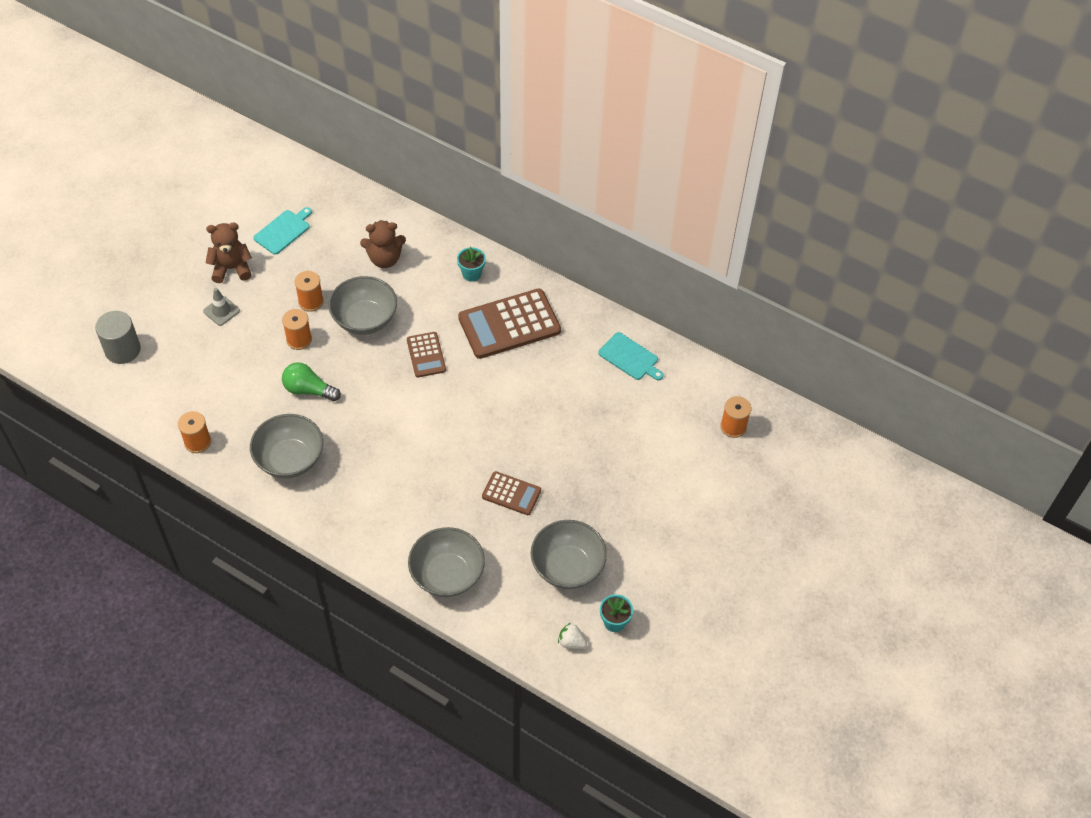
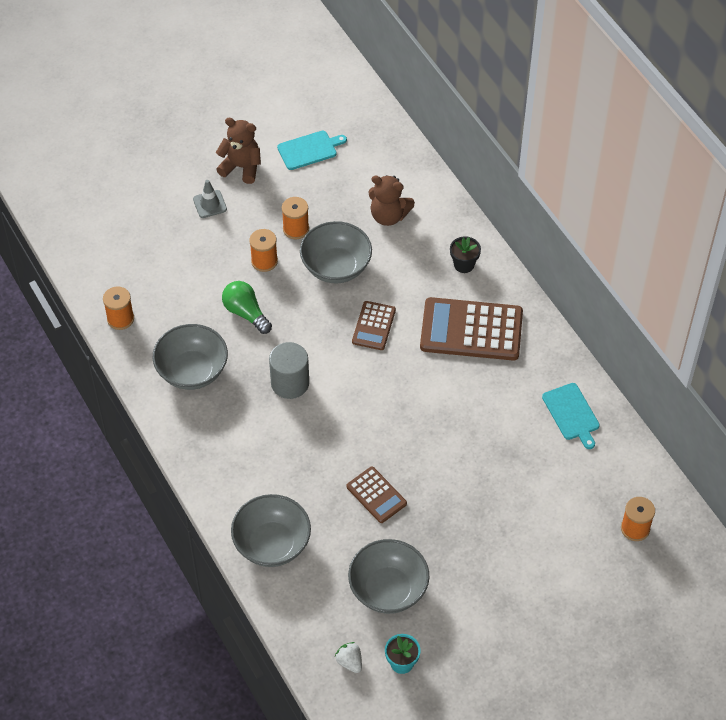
camera: 30 degrees right, 0 degrees up
grey cylinder [95,311,141,364] -> grey cylinder moved to [269,342,309,399]
turquoise flower pot [457,247,486,282] -> black flower pot [450,236,481,273]

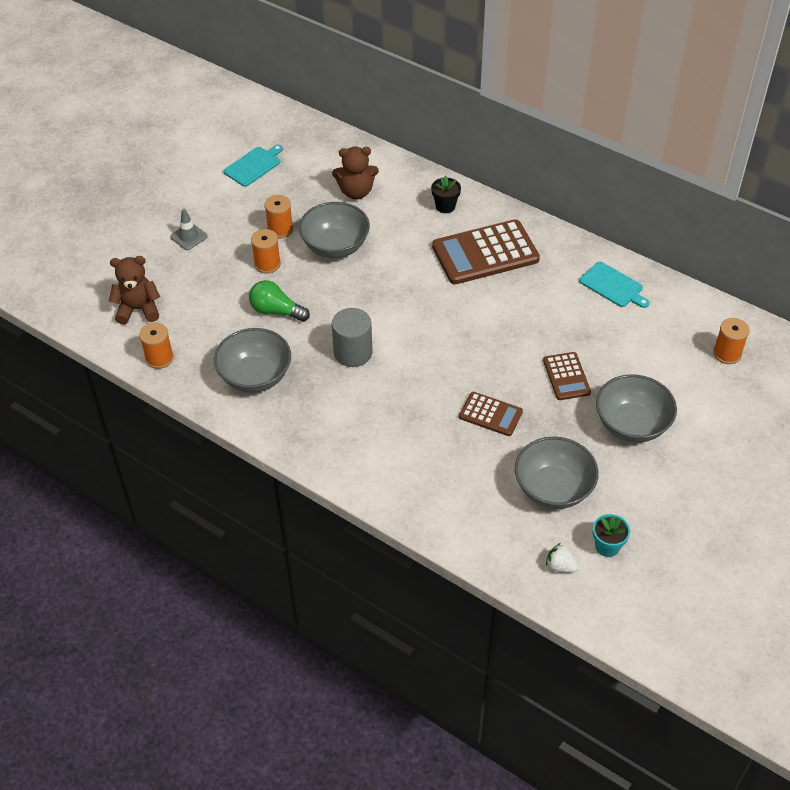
camera: 25 degrees left, 5 degrees down
brown teddy bear [216,118,261,184] -> brown teddy bear moved to [109,256,160,325]
grey bowl [231,494,311,567] -> grey bowl moved to [596,375,677,443]
brown calculator [352,301,396,350] -> brown calculator moved to [543,352,591,400]

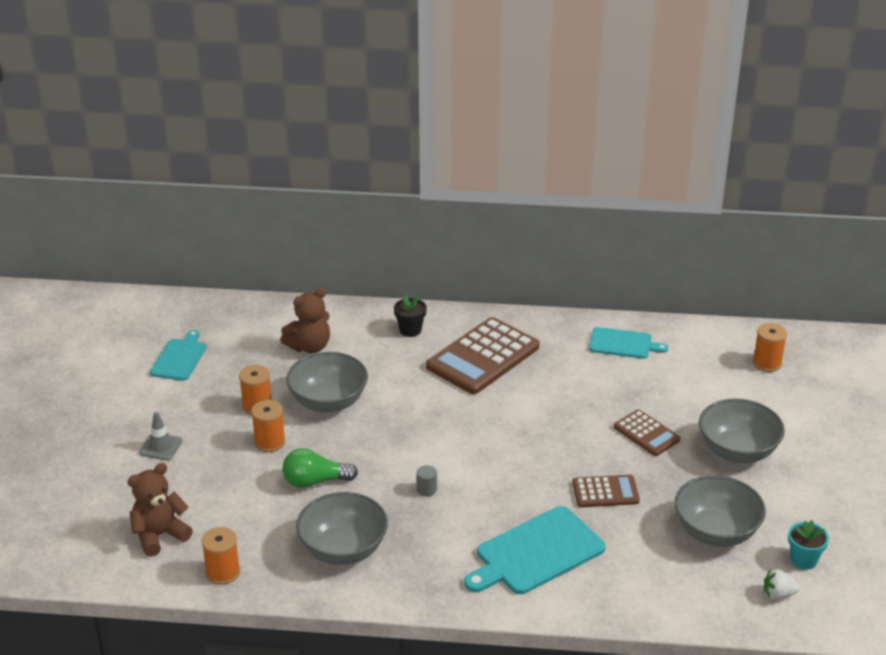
camera: 30 degrees left, 15 degrees down
grey cylinder [332,308,372,367] -> grey cylinder [417,465,437,496], size x0.45
none -> turquoise cutting board [464,506,606,594]

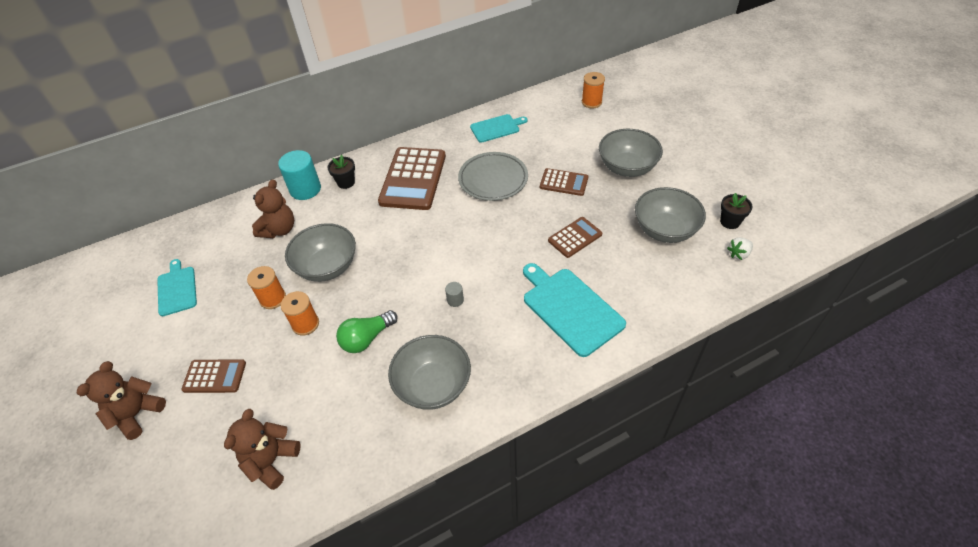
camera: 30 degrees left, 15 degrees up
grey traffic cone [139,412,182,461] -> brown calculator [181,359,246,393]
orange spool [201,527,240,585] -> none
turquoise cutting board [464,506,606,594] -> turquoise cutting board turned 120 degrees clockwise [523,263,626,357]
turquoise flower pot [788,520,829,570] -> black flower pot [720,193,753,229]
none -> brown teddy bear [77,361,166,440]
none -> turquoise cylinder [278,150,321,200]
none -> grey plate [458,152,528,201]

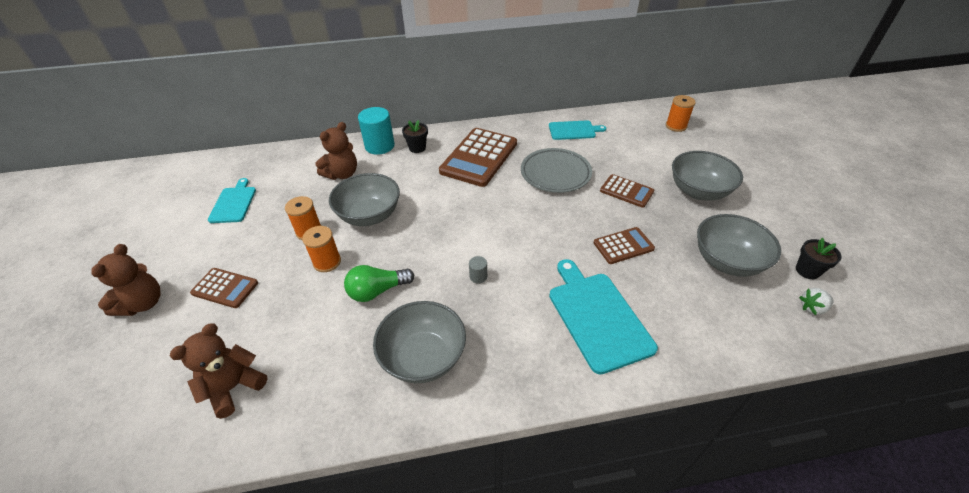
camera: 15 degrees right, 5 degrees down
brown teddy bear [77,361,166,440] -> brown teddy bear turned 150 degrees clockwise [91,244,161,316]

